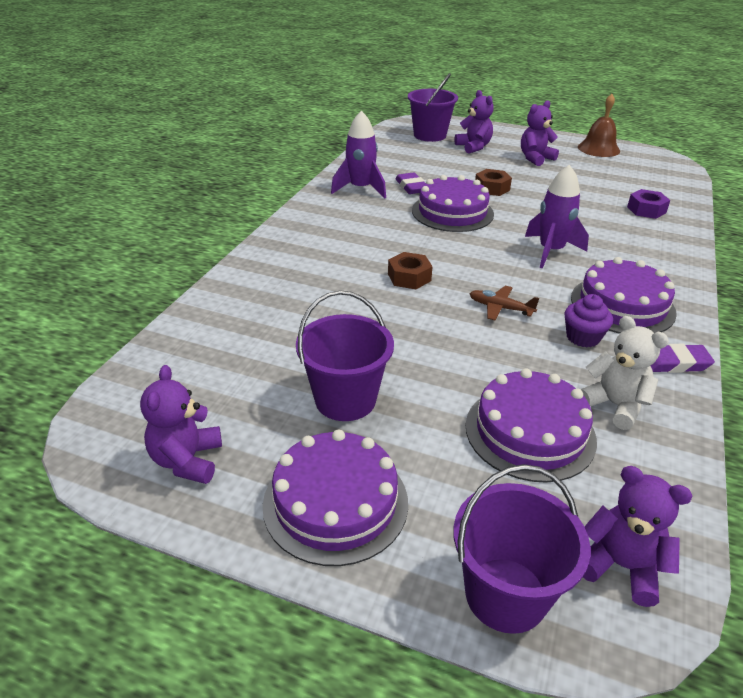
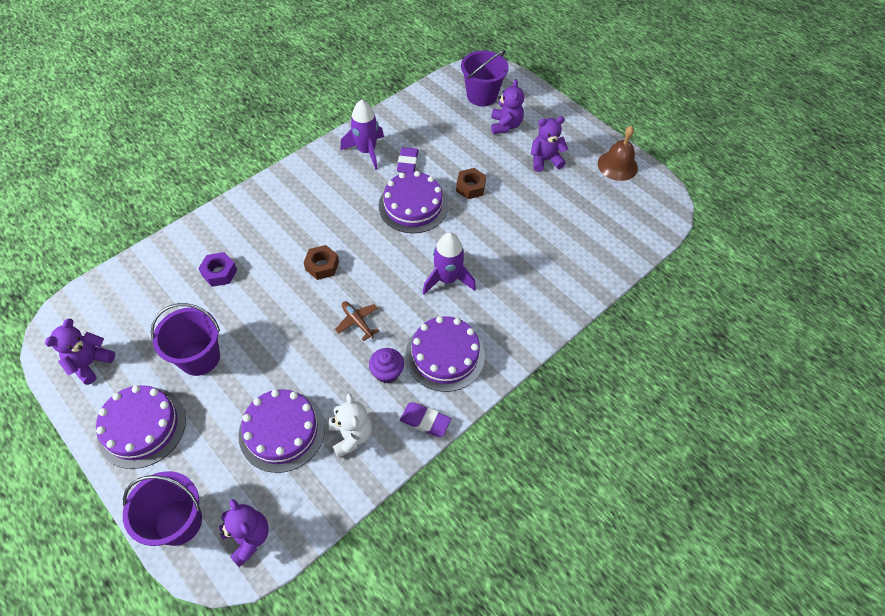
camera: 25 degrees right, 20 degrees up
purple nut [627,189,670,219] -> purple nut moved to [198,252,237,287]

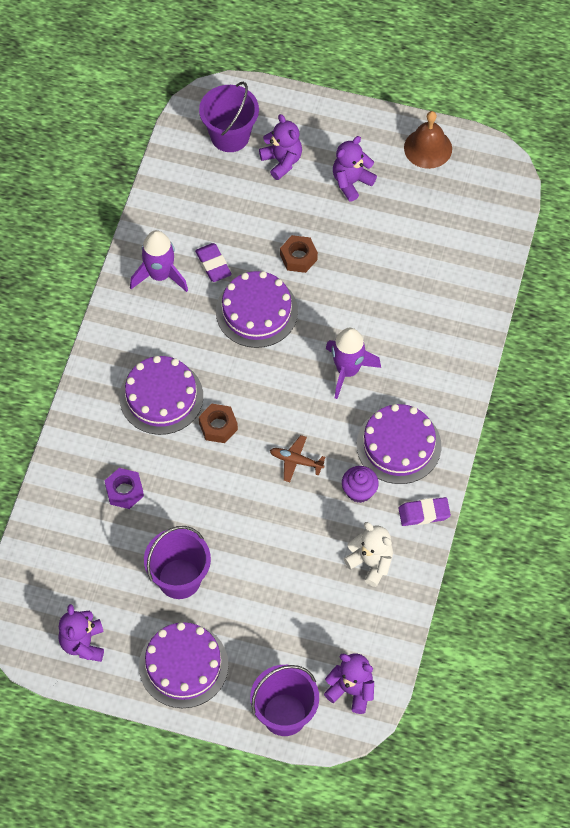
camera: 30 degrees left, 5 degrees up
purple cake [238,389,325,473] -> purple cake moved to [120,356,203,435]

